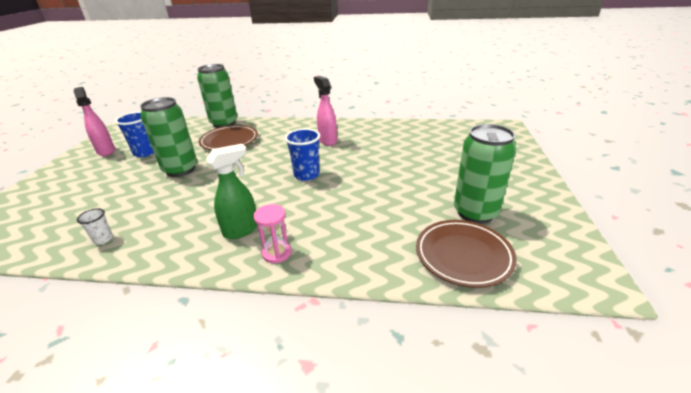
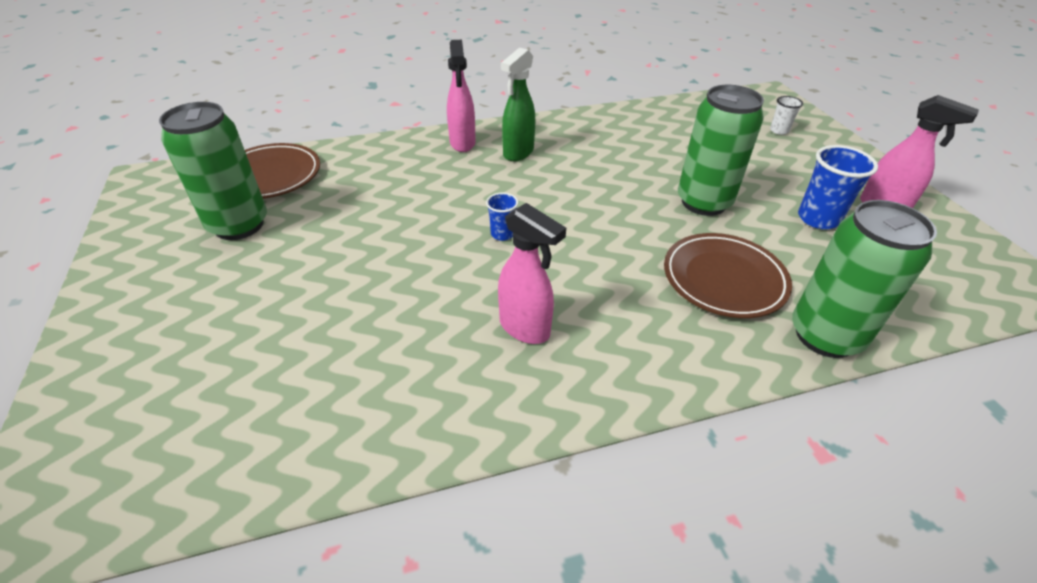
camera: 155 degrees right, 10 degrees up
white cup [77,208,113,244] -> white cup moved to [770,96,803,135]
pink hourglass [253,204,292,263] -> pink spray bottle [447,40,476,152]
blue cup [285,128,320,181] -> blue cup [486,193,518,241], size x0.56

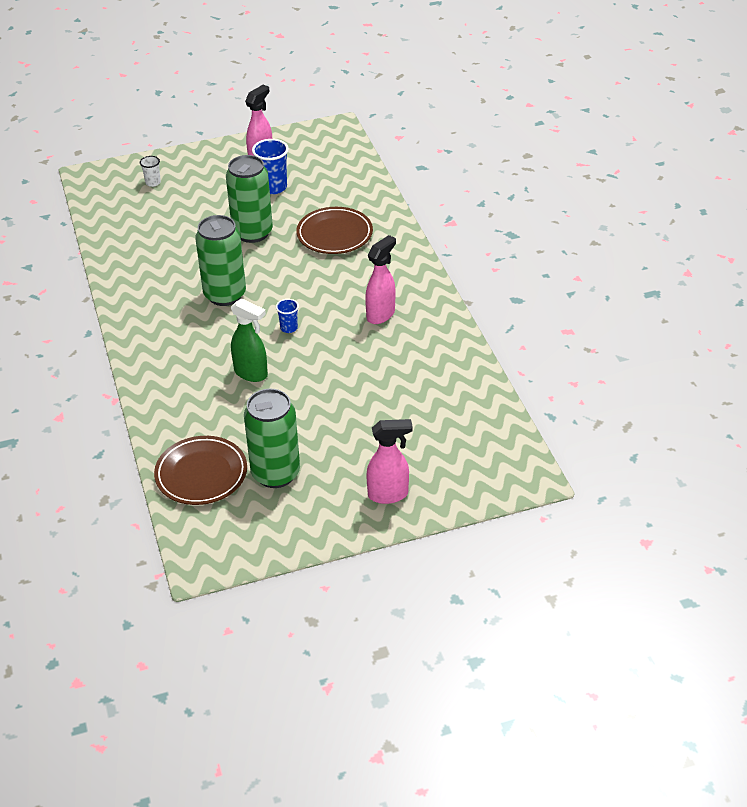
camera: 90 degrees left, 0 degrees up
pink spray bottle [447,40,476,152] -> pink spray bottle moved to [367,419,413,504]
green spray bottle [501,48,535,161] -> green spray bottle moved to [231,298,268,382]
green can [792,200,937,358] -> green can moved to [195,215,246,306]

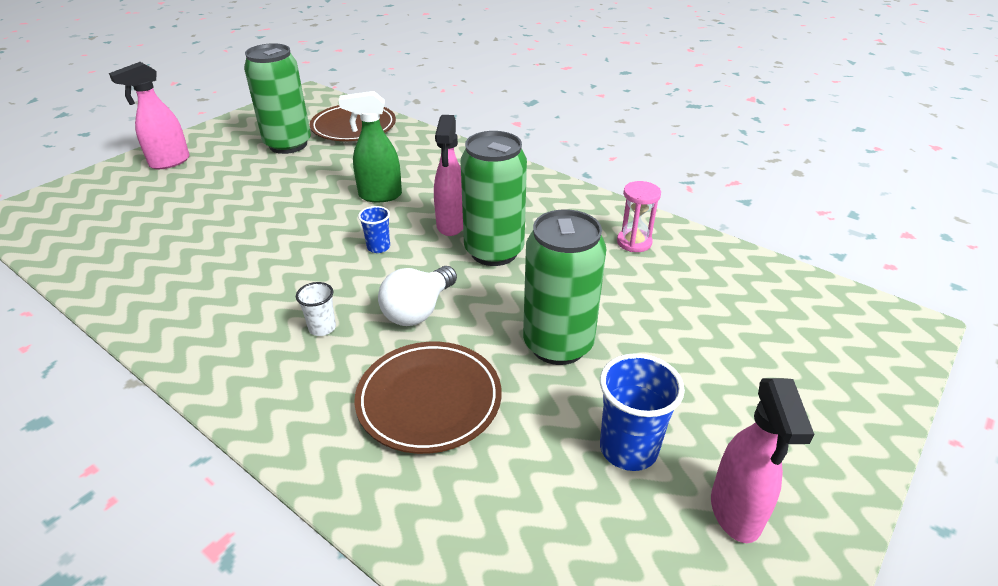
camera: 145 degrees right, 5 degrees down
white cup [140,156,161,187] -> white cup moved to [296,282,336,336]
pink spray bottle [365,235,396,324] -> pink spray bottle moved to [434,115,463,236]
none -> white light bulb [378,266,457,326]
none -> pink hourglass [617,181,661,252]

